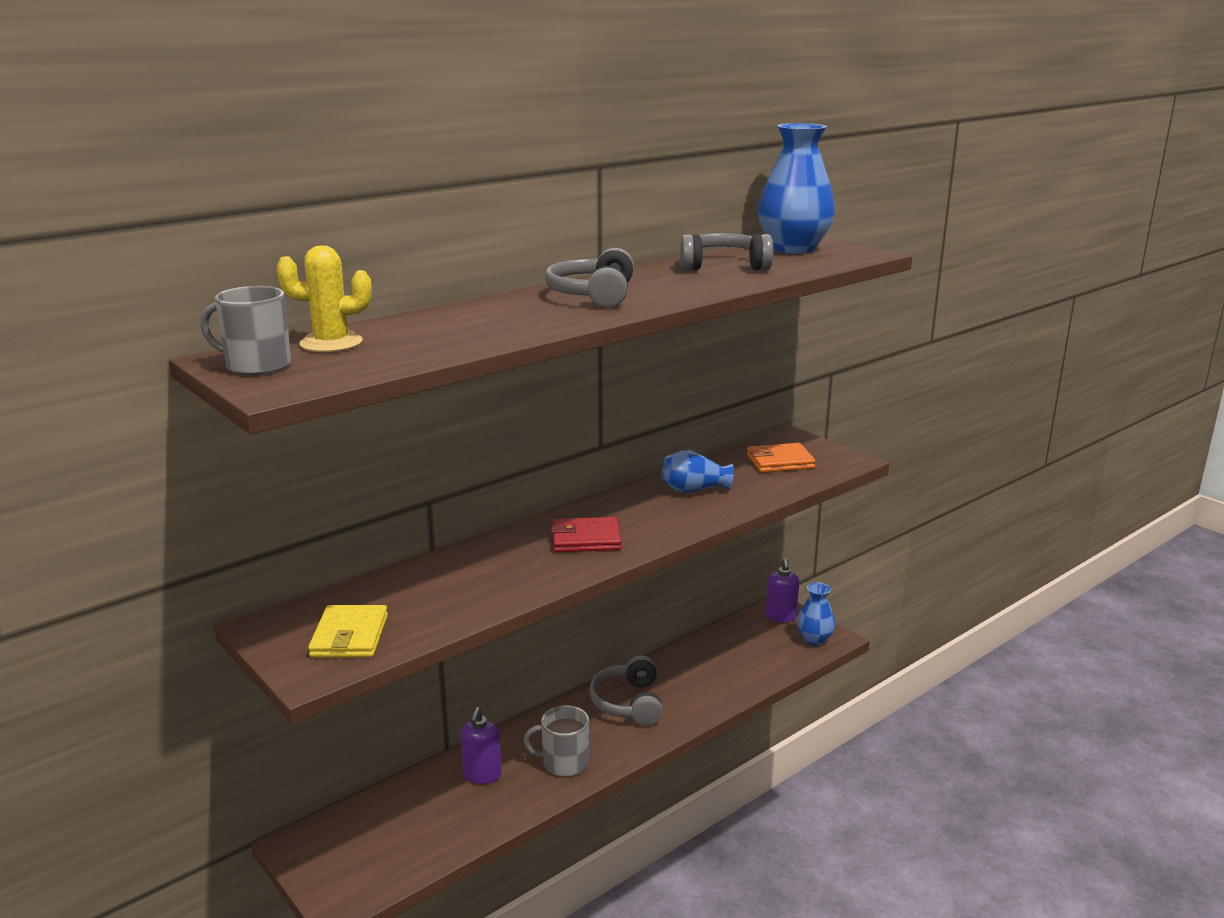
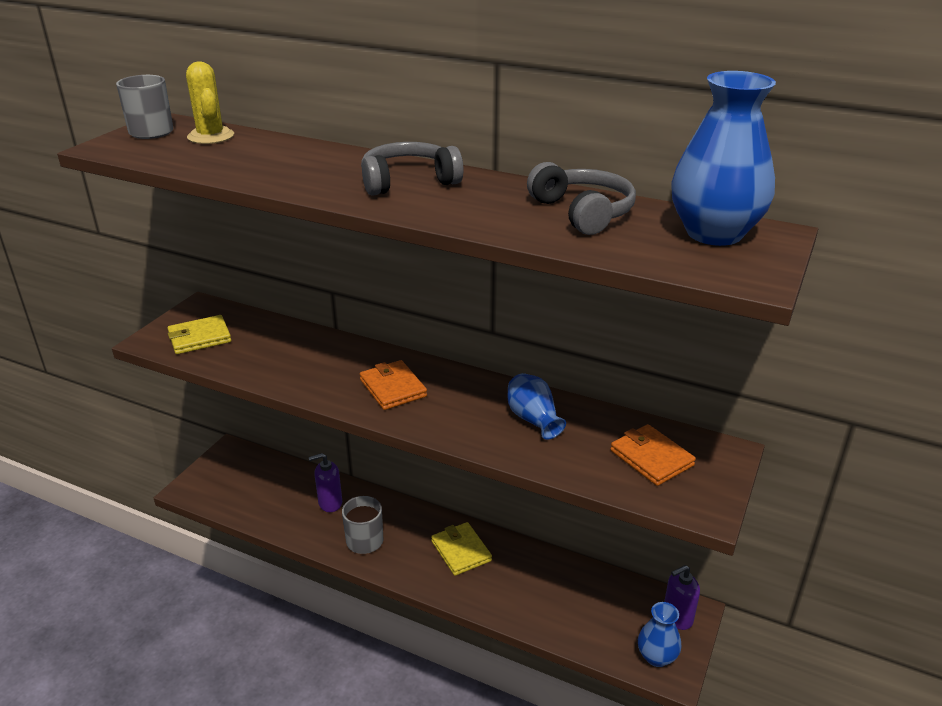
camera: 65 degrees right, 10 degrees up
red wallet [551,517,622,552] -> orange wallet [360,360,427,410]
grey headphones [589,655,663,726] -> yellow wallet [431,522,492,576]

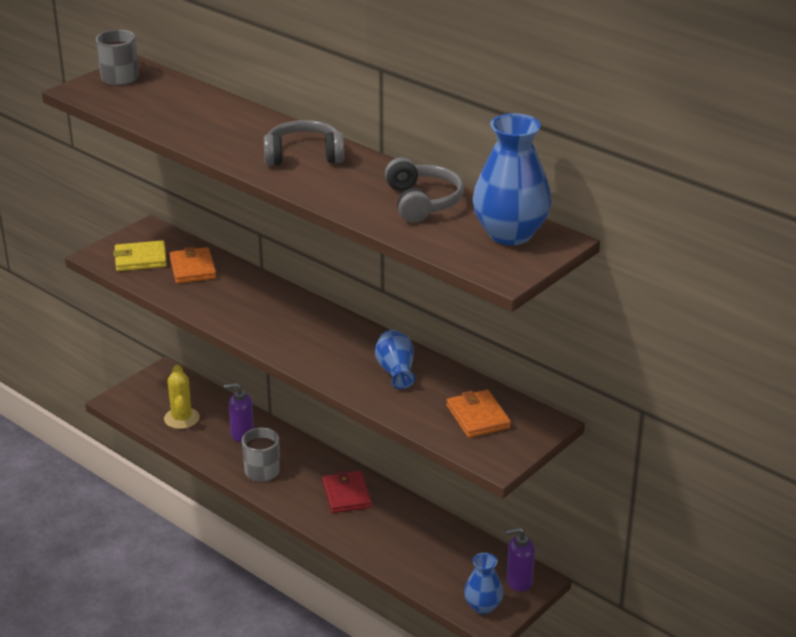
camera: 15 degrees right, 0 degrees up
yellow cactus [186,61,234,144] -> yellow cactus moved to [164,365,200,429]
orange wallet [360,360,427,410] -> orange wallet moved to [169,247,216,284]
yellow wallet [431,522,492,576] -> red wallet [322,470,372,513]

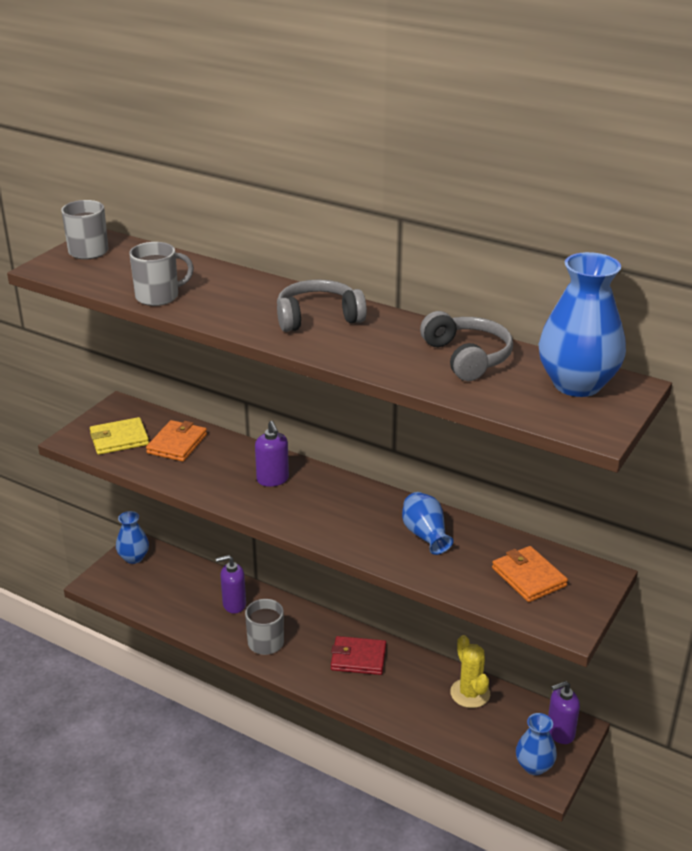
camera: 10 degrees left, 0 degrees up
yellow cactus [164,365,200,429] -> yellow cactus moved to [450,635,490,708]
orange wallet [169,247,216,284] -> orange wallet turned 45 degrees clockwise [146,420,207,462]
red wallet [322,470,372,513] -> red wallet turned 60 degrees counterclockwise [331,636,386,675]
none -> blue vase [116,511,149,564]
none -> grey mug [129,242,194,306]
none -> purple soap dispenser [255,421,289,487]

